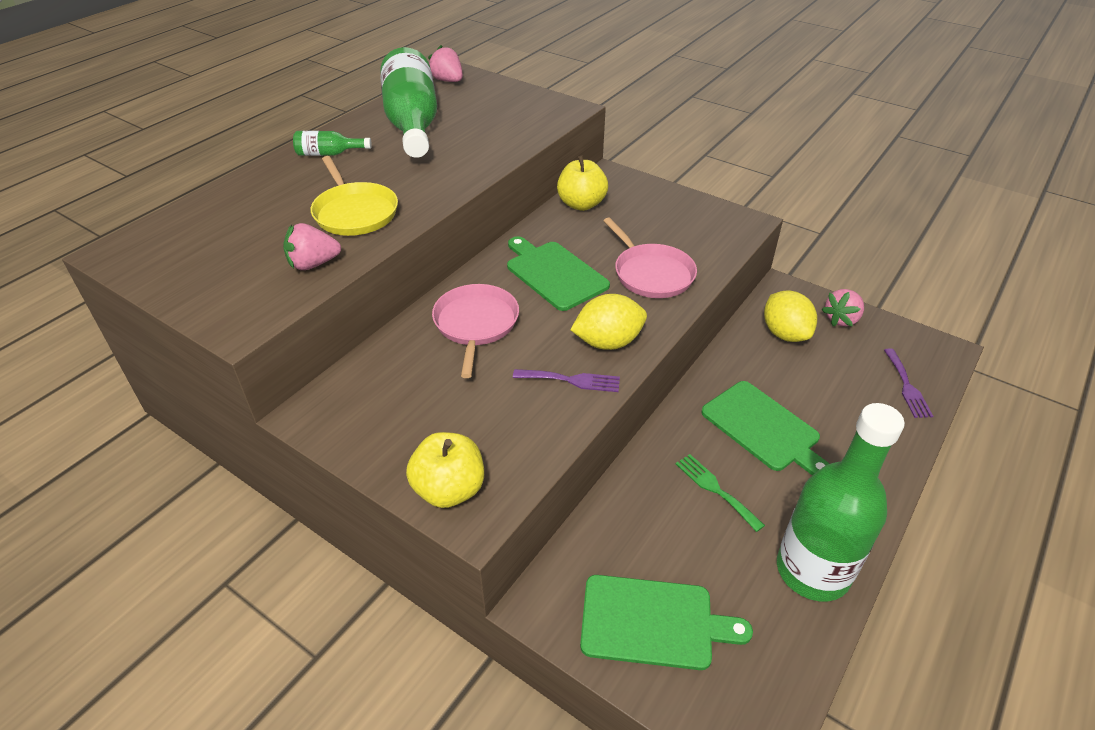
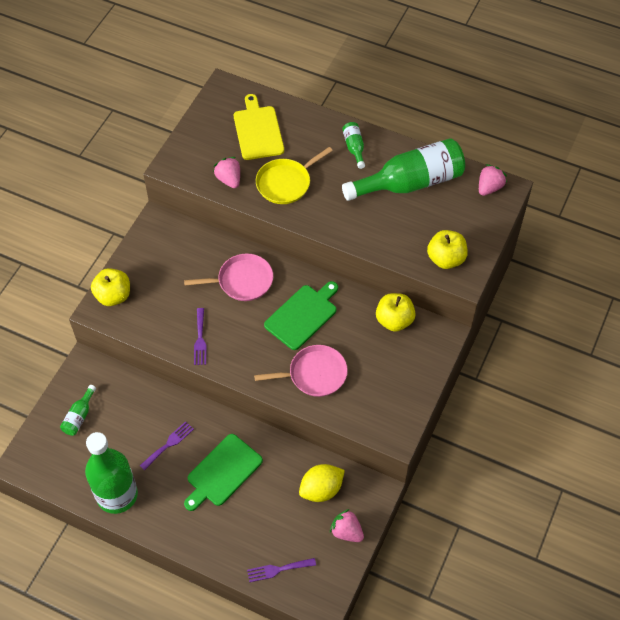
camera: 80 degrees right, 15 degrees up
yellow lemon [570,294,647,350] -> none
green cutting board [580,575,753,670] -> green bottle [60,385,96,436]
pink pan [603,217,697,298] -> pink pan turned 150 degrees counterclockwise [254,345,348,397]
green fork [676,454,765,532] -> purple fork [140,421,194,470]
none -> yellow cutting board [234,94,284,160]
none -> yellow apple [427,230,468,269]

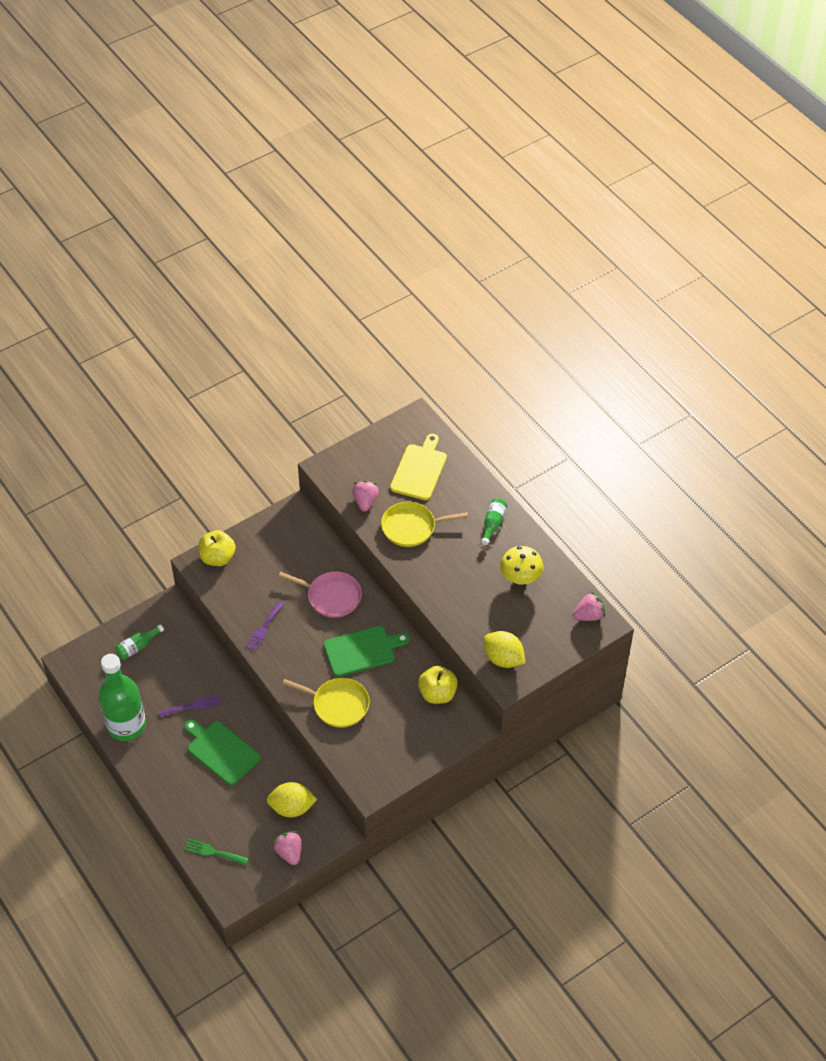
camera: 30 degrees right, 5 degrees down
green cutting board [184,434,263,511] -> green cutting board turned 60 degrees clockwise [184,720,260,785]
purple fork [247,558,316,582] -> green fork [184,839,249,865]
pink pan [254,345,348,397] -> yellow pan [282,678,370,728]
green bottle [342,138,465,201] -> yellow mushroom [500,546,543,585]
yellow apple [427,230,468,269] -> yellow lemon [484,631,525,668]

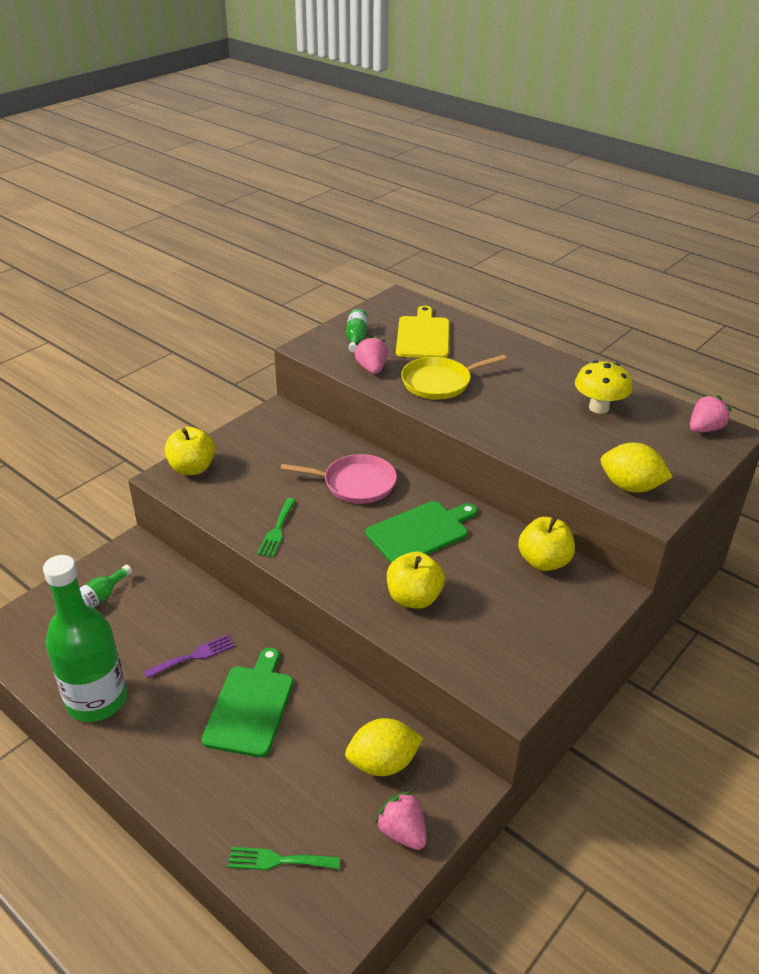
camera: 15 degrees left, 15 degrees down
green cutting board [184,720,260,785] -> green cutting board turned 75 degrees clockwise [202,647,293,757]
purple fork [245,601,284,652] -> green fork [257,498,296,558]
yellow pan [282,678,370,728] -> yellow apple [387,552,445,609]
green bottle [481,498,507,545] -> green bottle moved to [346,309,368,352]

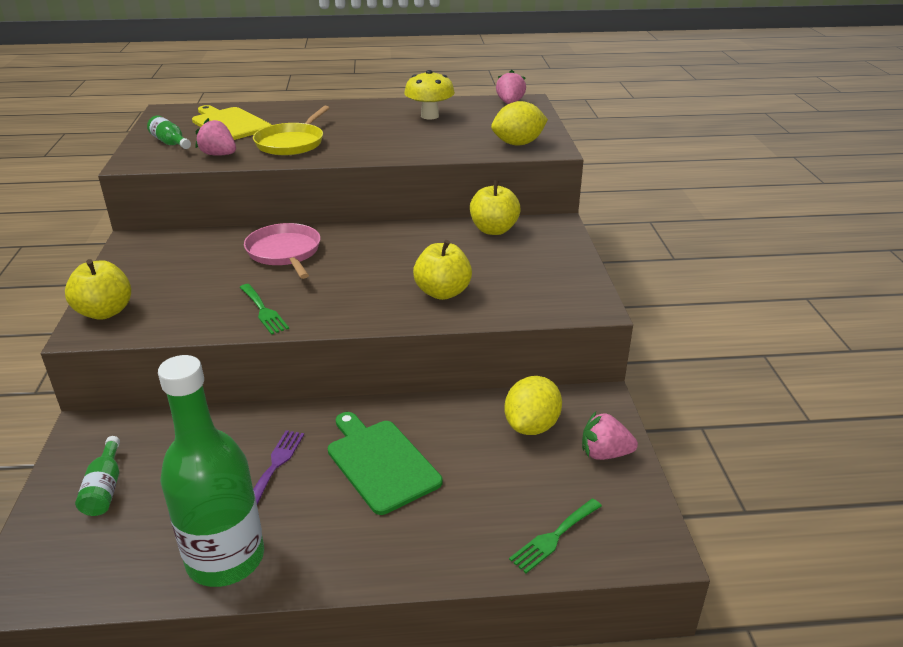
camera: 45 degrees left, 5 degrees down
pink pan [281,454,397,504] -> pink pan turned 75 degrees counterclockwise [244,223,320,279]
green cutting board [366,501,477,563] -> none

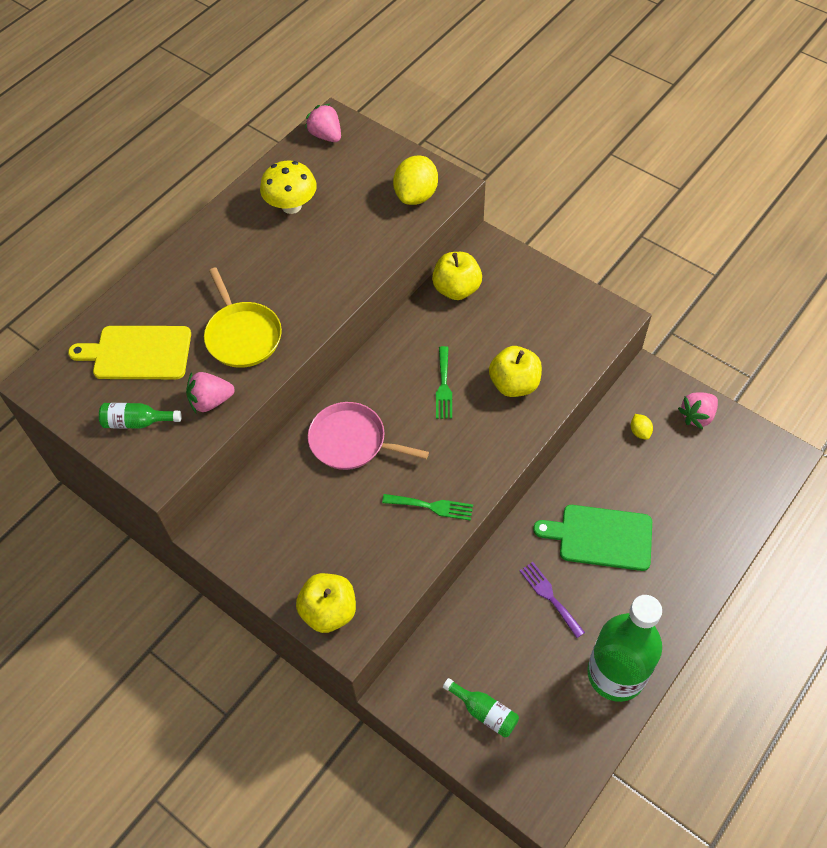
camera: 45 degrees left, 25 degrees up
yellow lemon [504,376,562,435] -> yellow lemon [631,414,653,440], size x0.48
green fork [509,498,602,573] -> green fork moved to [436,346,452,419]

